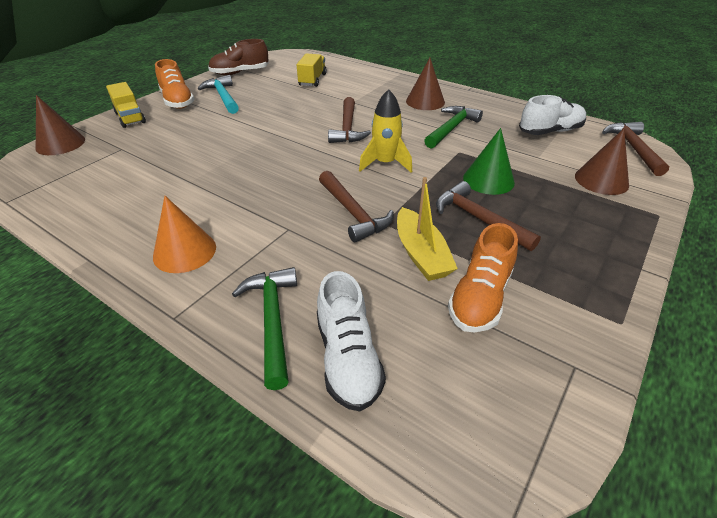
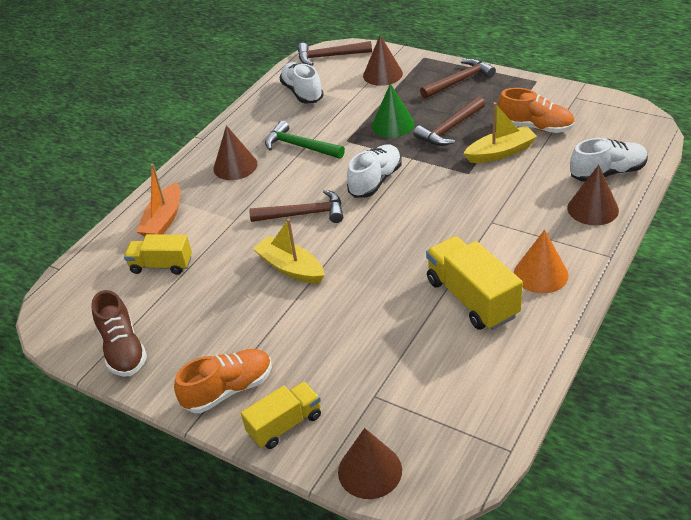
camera: 90 degrees left, 0 degrees up
turquoise hammer [198,75,239,114] -> none
green hammer [232,267,297,390] -> brown cone [568,165,619,225]
brown hammer [319,171,394,242] -> brown hammer moved to [420,58,496,99]
yellow rocket [359,89,412,173] -> white shoe [347,144,402,198]
none -> orange boat [137,164,181,237]
none -> yellow boat [253,219,324,283]
none -> yellow truck [426,236,523,330]

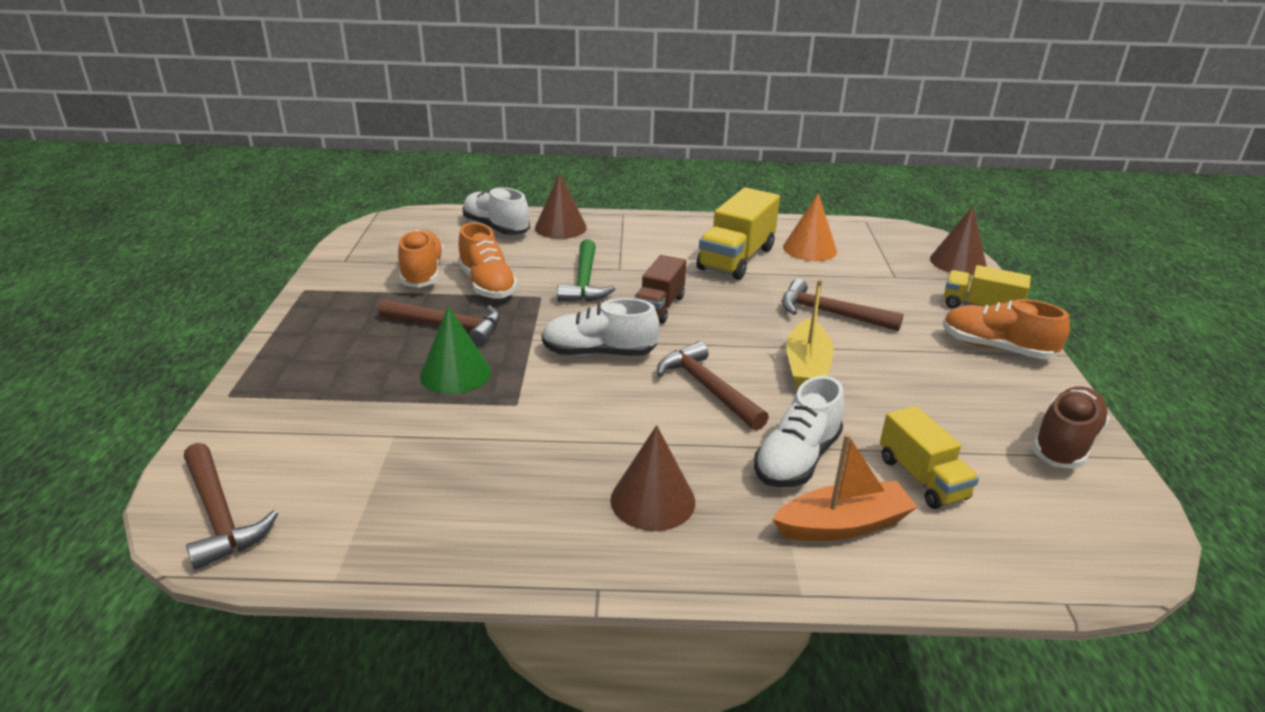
camera: 125 degrees left, 10 degrees down
green hammer [265,121,345,159] -> green hammer moved to [557,239,615,302]
white shoe [279,62,324,104] -> white shoe moved to [754,376,844,487]
brown cone [363,35,403,86] -> none
brown hammer [420,58,496,99] -> brown hammer moved to [782,279,904,331]
yellow boat [464,102,537,163] -> orange shoe [458,222,518,299]
orange cone [514,230,568,293] -> orange cone moved to [783,193,837,261]
none -> brown truck [634,255,686,324]

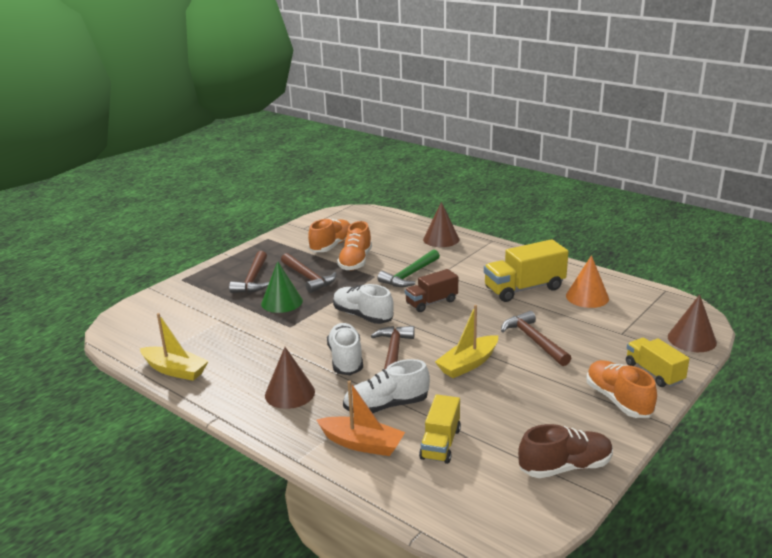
camera: 40 degrees right, 5 degrees down
brown hammer [184,443,278,570] -> brown hammer moved to [229,251,269,293]
white shoe [463,187,530,235] -> white shoe moved to [327,323,363,375]
none -> yellow boat [140,313,209,381]

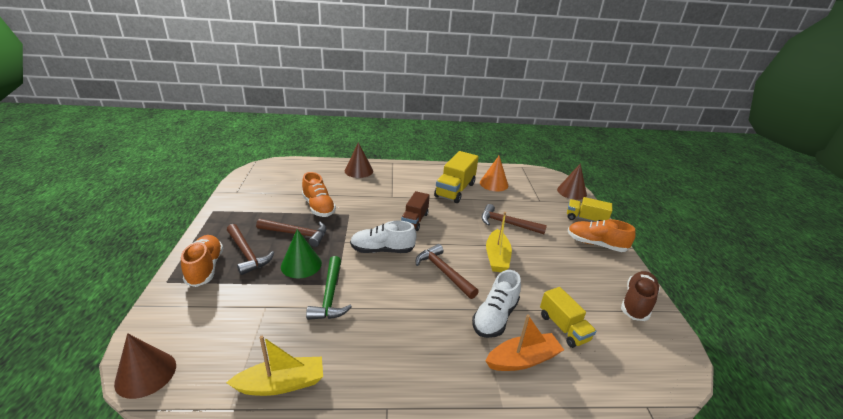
camera: 45 degrees left, 5 degrees up
brown cone [265,347,315,409] -> brown cone moved to [114,333,176,399]
orange shoe [308,218,351,252] -> orange shoe moved to [181,235,223,287]
white shoe [327,323,363,375] -> none
green hammer [377,249,440,287] -> green hammer moved to [306,256,352,320]

